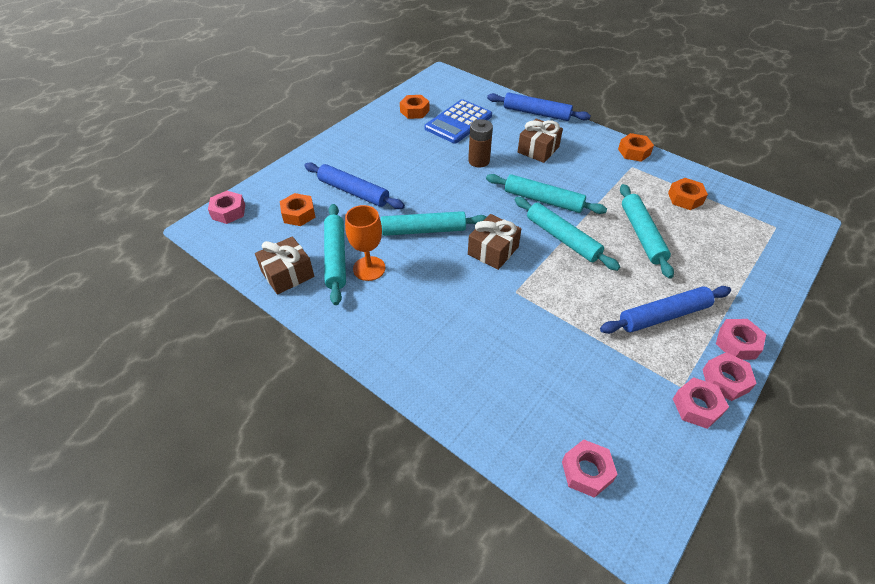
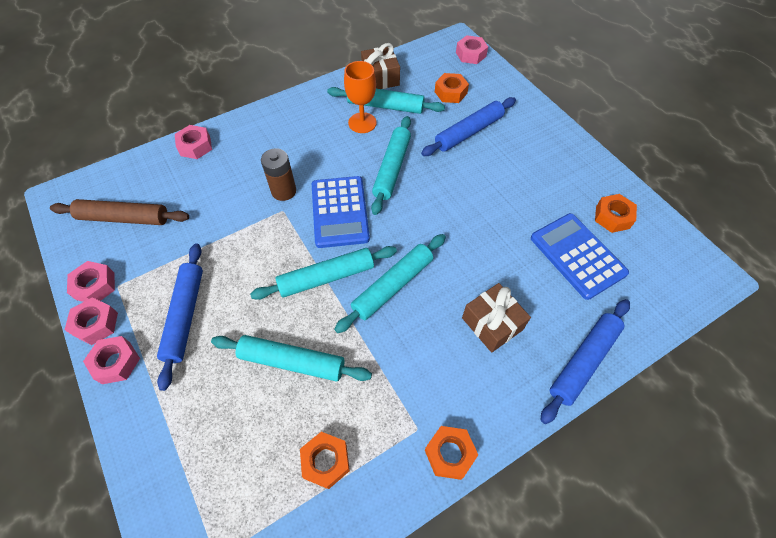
camera: 110 degrees right, 10 degrees up
brown battery [468,119,493,167] -> brown battery moved to [261,148,296,201]
brown gift [468,214,521,270] -> blue calculator [312,176,370,248]
pink nut [562,440,618,498] -> pink nut moved to [175,125,212,159]
none -> brown rolling pin [50,199,189,225]

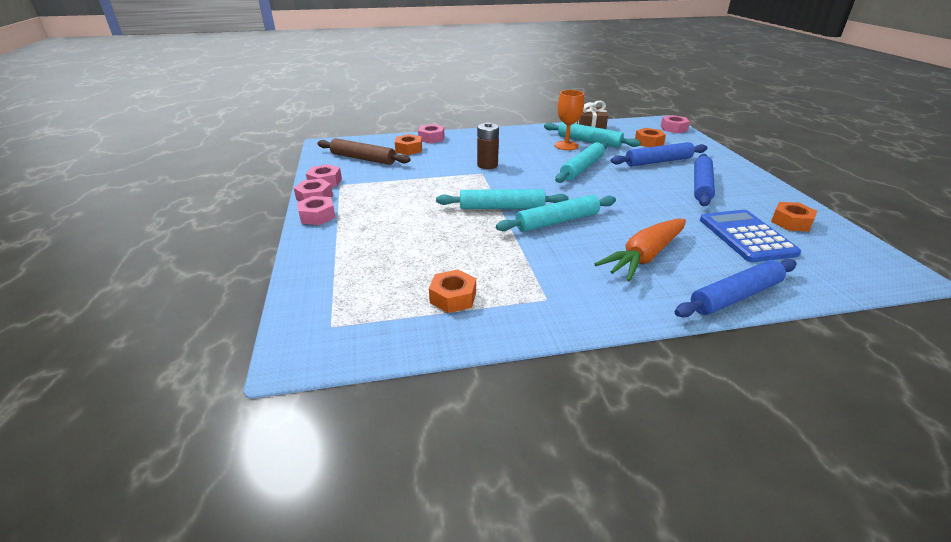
camera: 20 degrees right, 25 degrees down
blue rolling pin [157,244,203,391] -> blue rolling pin moved to [694,154,715,206]
turquoise rolling pin [211,335,372,381] -> none
blue calculator [312,176,370,248] -> none
orange nut [425,426,478,480] -> orange nut moved to [395,134,422,155]
brown gift [462,283,531,353] -> orange carrot [595,218,686,282]

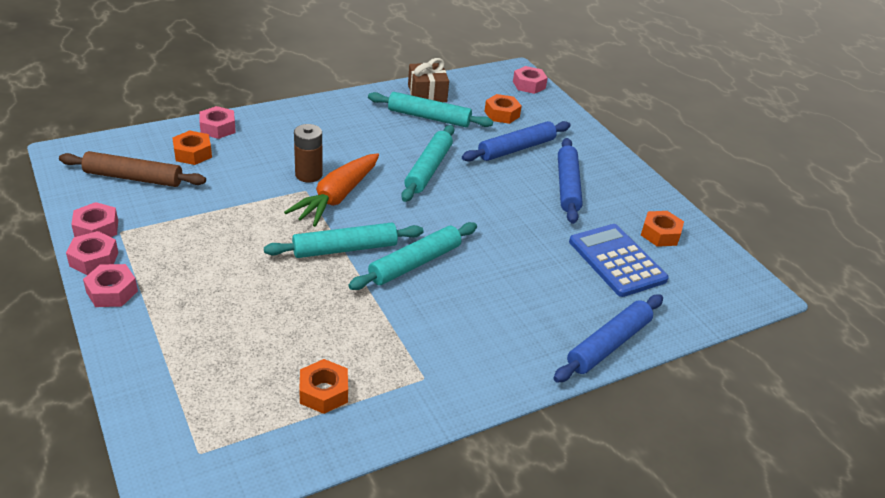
camera: 20 degrees left, 5 degrees up
orange goblet [554,90,584,150] -> none
orange carrot [595,218,686,282] -> orange carrot moved to [284,153,379,227]

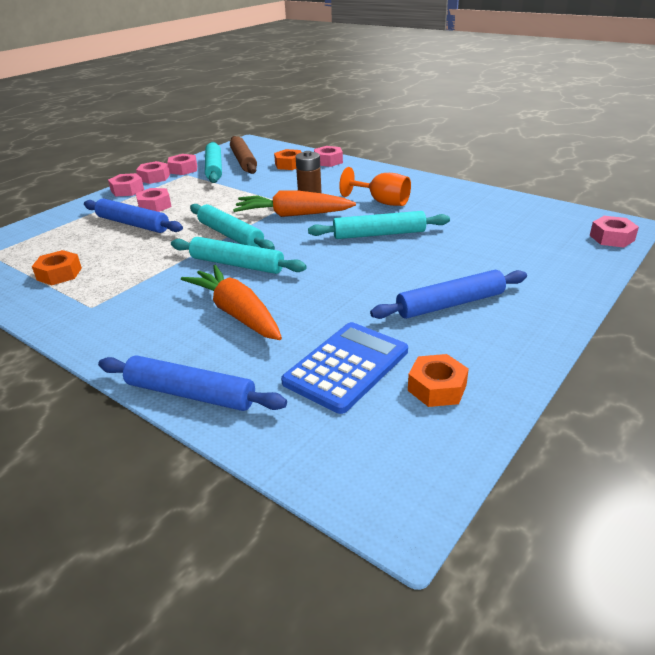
camera: 70 degrees right, 5 degrees down
turquoise rolling pin [368,92,493,127] -> turquoise rolling pin moved to [205,142,222,183]
brown gift [408,58,449,102] -> none
blue rolling pin [462,121,571,162] -> blue rolling pin moved to [84,199,183,233]
orange nut [484,94,522,124] -> none
none -> pink nut [136,188,172,212]
none -> orange carrot [181,265,282,340]
none -> orange goblet [339,167,411,206]

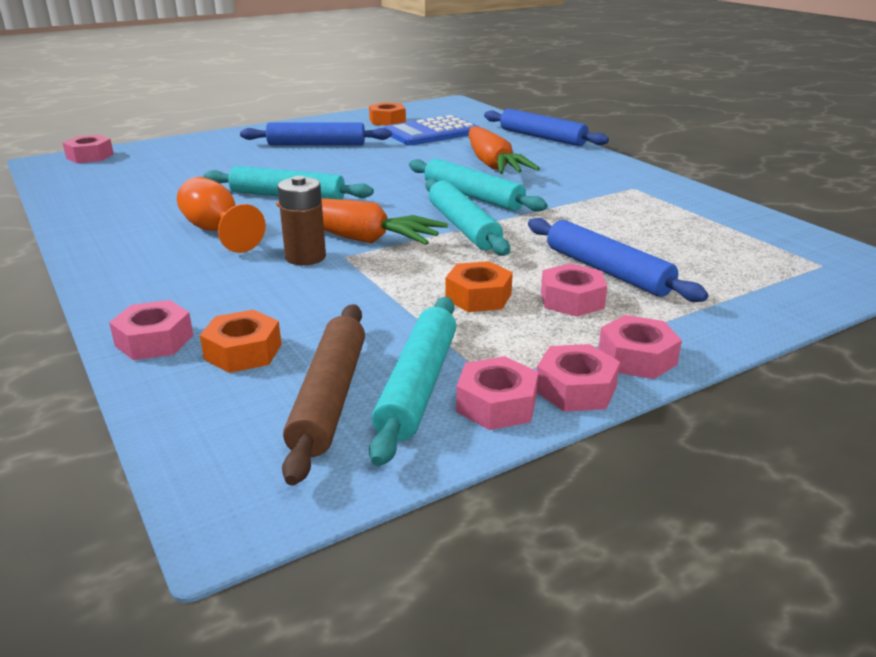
camera: 160 degrees left, 5 degrees down
orange nut [32,250,82,285] -> orange nut moved to [445,261,513,312]

